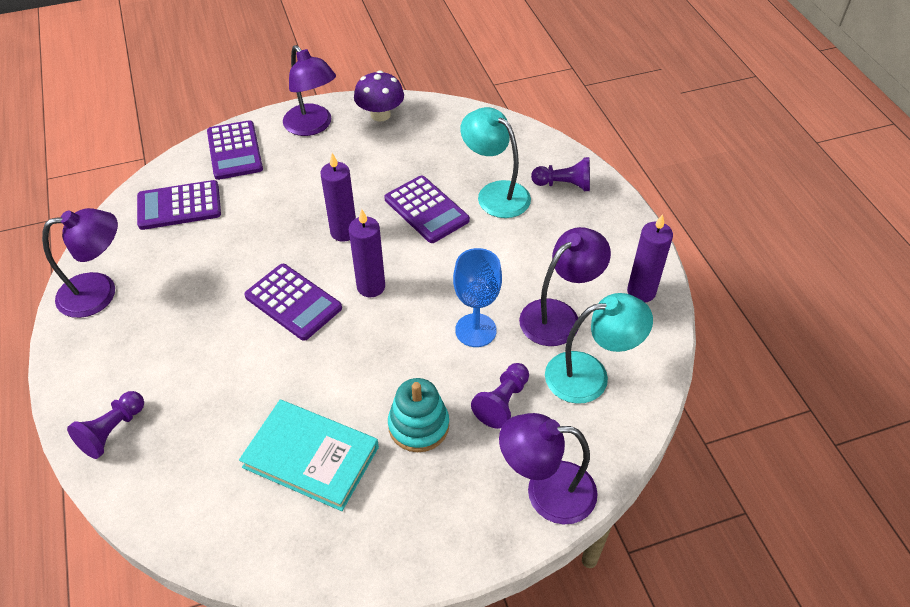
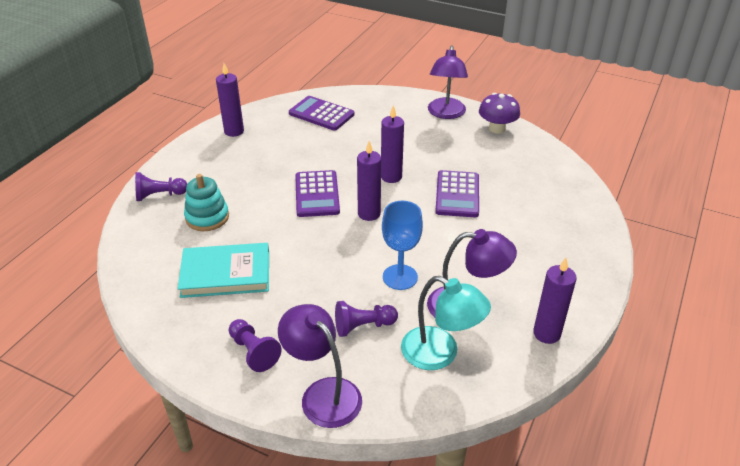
camera: 45 degrees right, 10 degrees down
purple lamp [42,208,118,318] -> purple candle [216,63,244,137]
purple calculator [207,120,263,180] -> none
turquoise book [239,400,379,511] -> turquoise book turned 75 degrees counterclockwise [178,243,269,298]
turquoise stacking toy [388,378,449,452] -> turquoise stacking toy moved to [184,174,229,231]
turquoise lamp [460,107,531,218] -> none
purple pawn [531,157,590,191] -> purple pawn moved to [229,319,281,372]

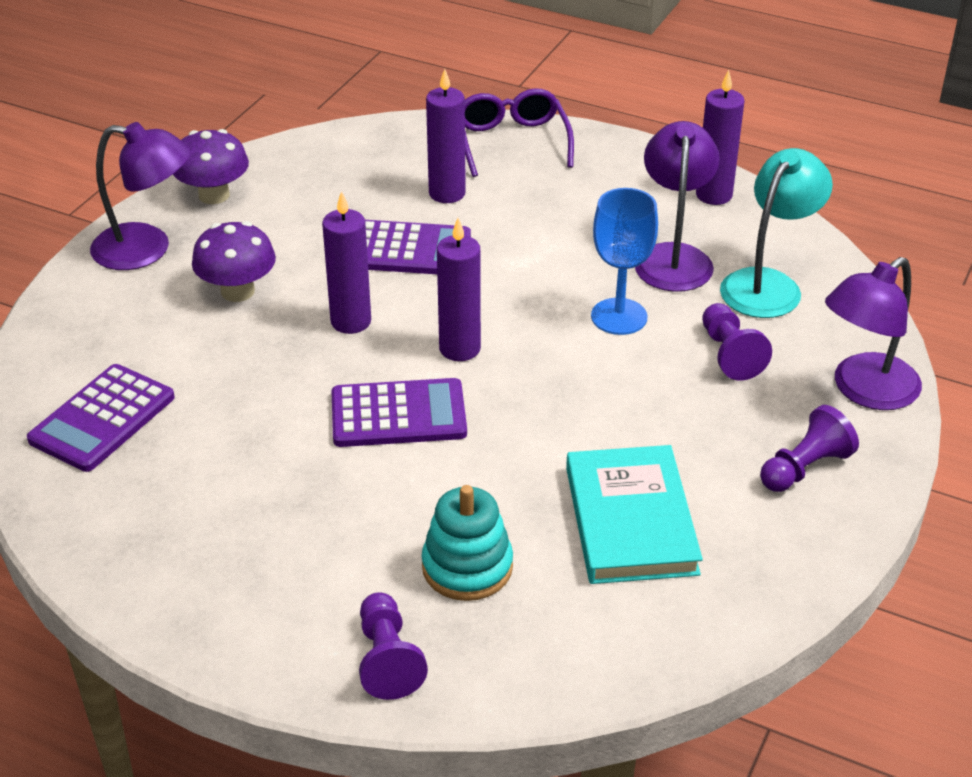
camera: 90 degrees left, 0 degrees up
purple candle [216,63,244,137] -> purple candle moved to [426,69,466,203]
none -> purple mushroom [192,221,276,302]
none -> purple glasses [465,88,574,177]

